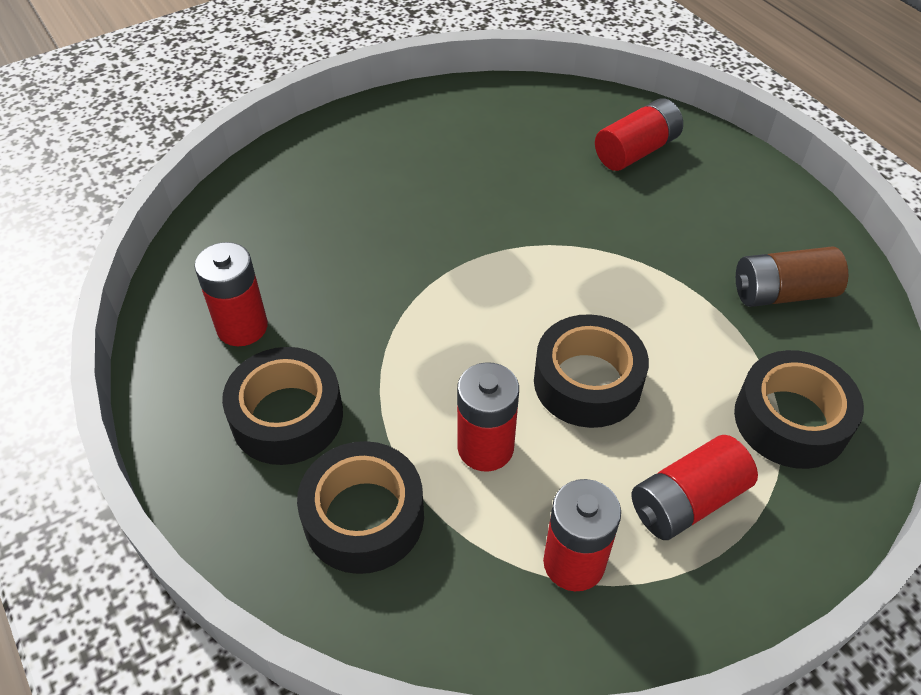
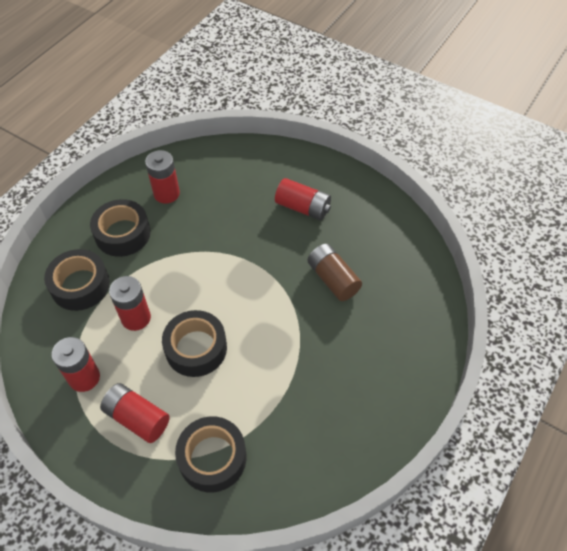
camera: 65 degrees right, 5 degrees up
red battery [595,98,683,171] -> red battery moved to [275,178,331,220]
brown battery [736,247,848,307] -> brown battery moved to [308,244,362,301]

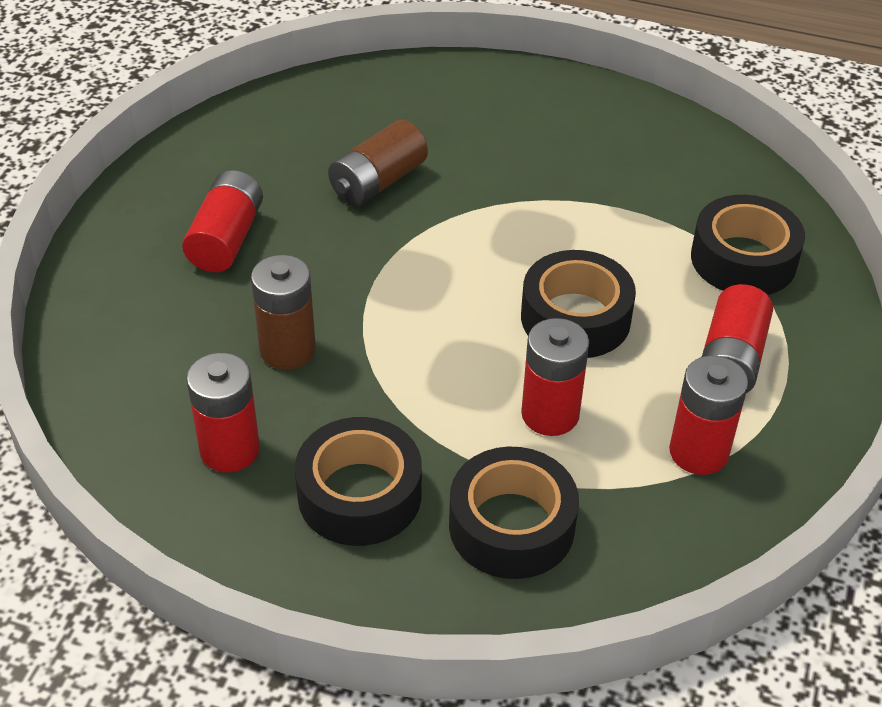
camera: 105 degrees left, 10 degrees down
none -> brown battery [251,255,316,370]

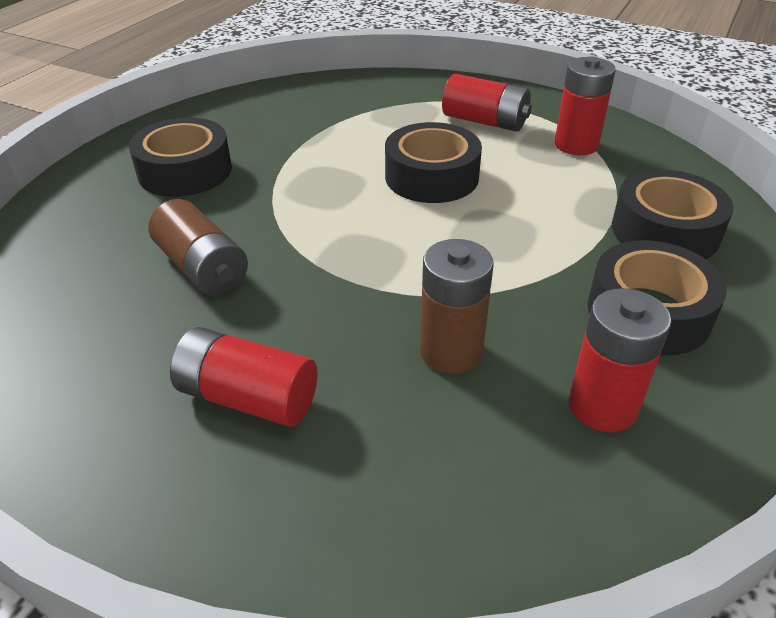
camera: 80 degrees left, 5 degrees down
red battery [521,318,589,436] -> none
black tape [691,195,805,295] -> black tape moved to [129,117,232,197]

